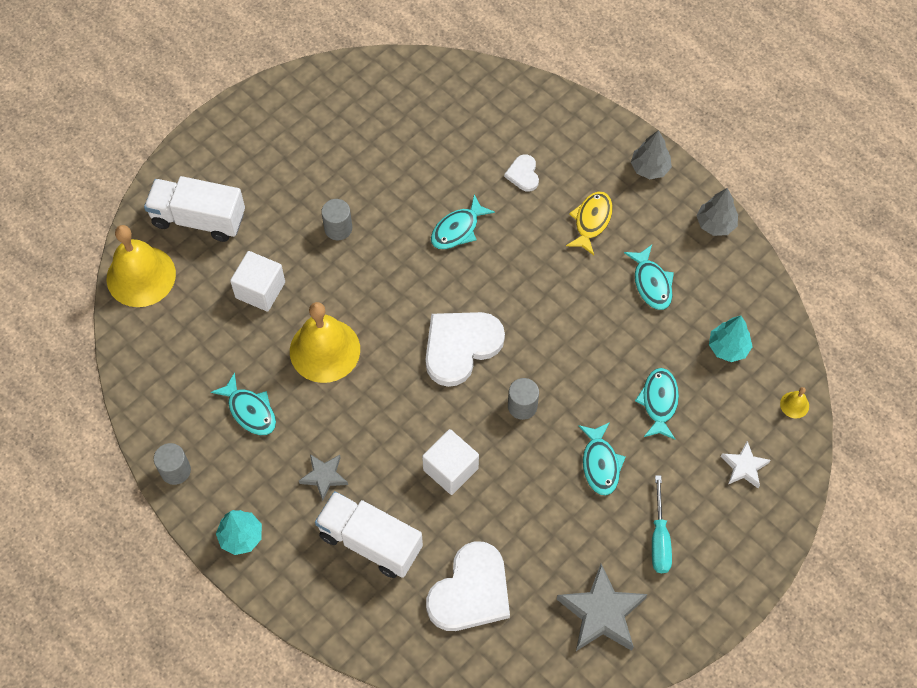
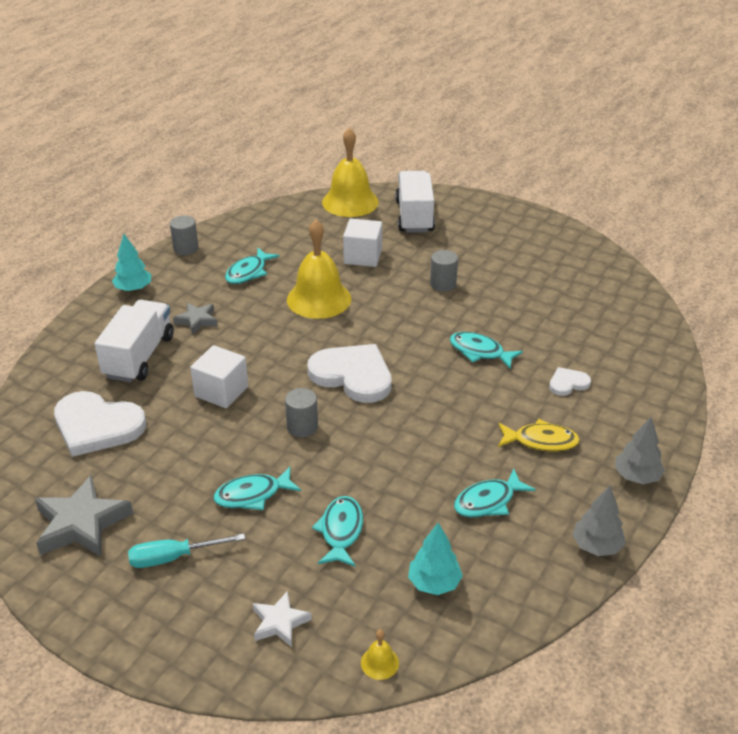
camera: 75 degrees right, 25 degrees down
turquoise fish [635,368,679,439] -> turquoise fish turned 75 degrees counterclockwise [312,496,363,567]

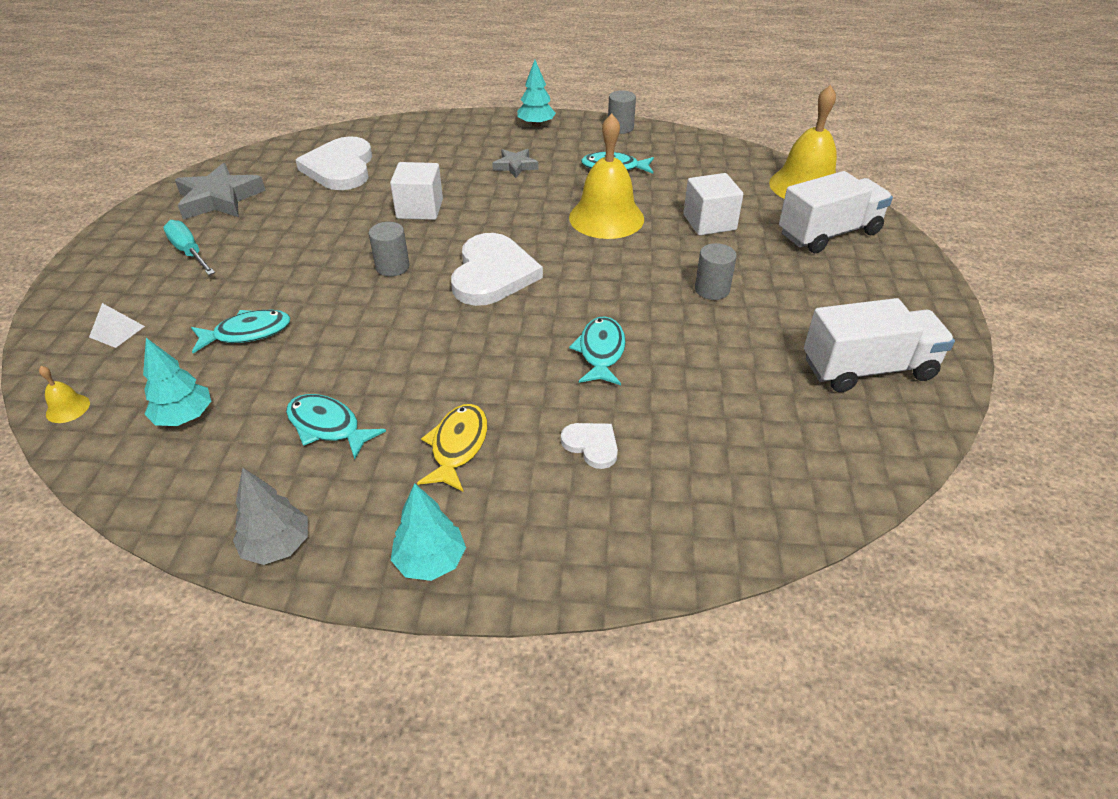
camera: 65 degrees right, 5 degrees up
white truck [95,300,174,382] -> white truck moved to [804,298,955,392]
turquoise fish [214,467,301,510] -> none
white star [253,591,312,647] -> white pyramid [89,303,145,348]
yellow fish [498,419,580,452] -> yellow fish turned 150 degrees counterclockwise [417,404,488,492]
grey tree [615,417,665,484] -> turquoise tree [391,483,466,581]

